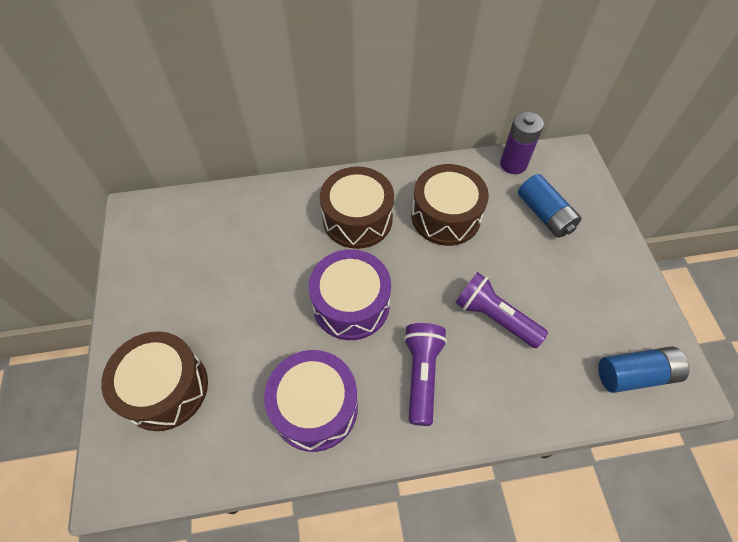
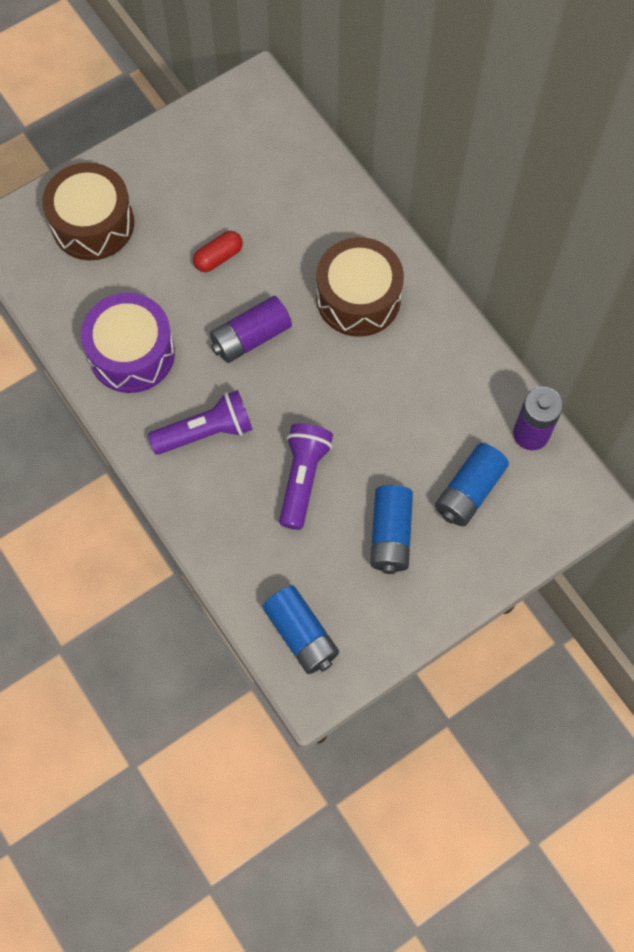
camera: 65 degrees right, 10 degrees up
purple drum [309,249,391,340] -> purple battery [210,296,292,363]
brown drum [411,164,489,246] -> none
none -> red capsule [193,231,243,272]
none -> blue battery [370,485,413,574]

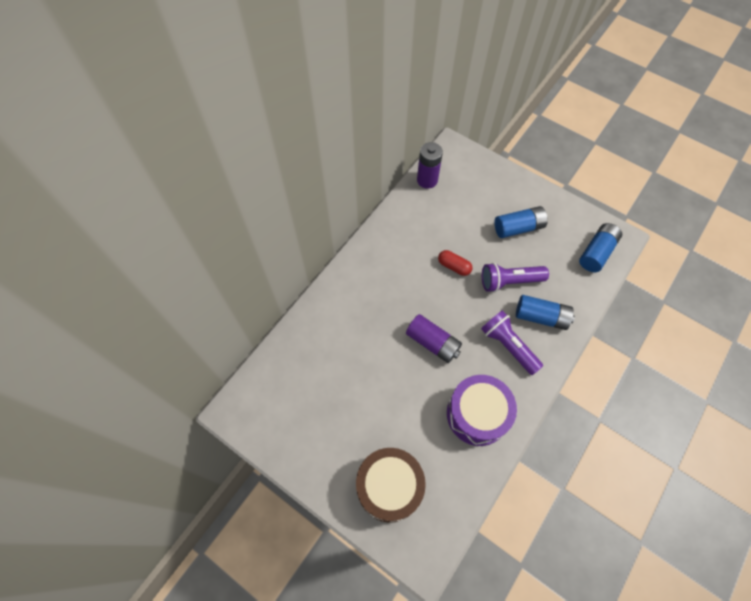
camera: 110 degrees left, 5 degrees down
red capsule [193,231,243,272] -> red capsule moved to [438,250,472,276]
brown drum [316,237,404,337] -> none
blue battery [435,443,509,526] -> blue battery moved to [516,295,575,330]

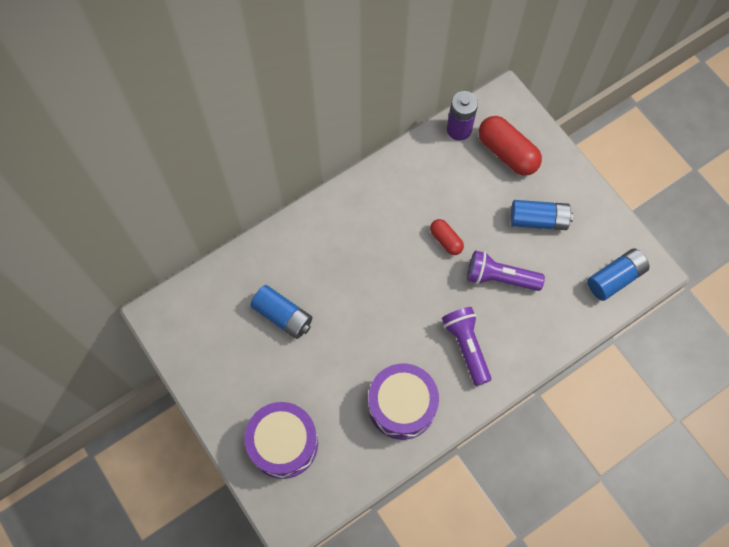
camera: 20 degrees right, 5 degrees up
brown drum [356,448,426,523] -> purple drum [244,402,318,479]
purple battery [406,314,462,363] -> none
blue battery [516,295,575,330] -> blue battery moved to [250,285,312,339]
none -> red capsule [479,116,542,176]

